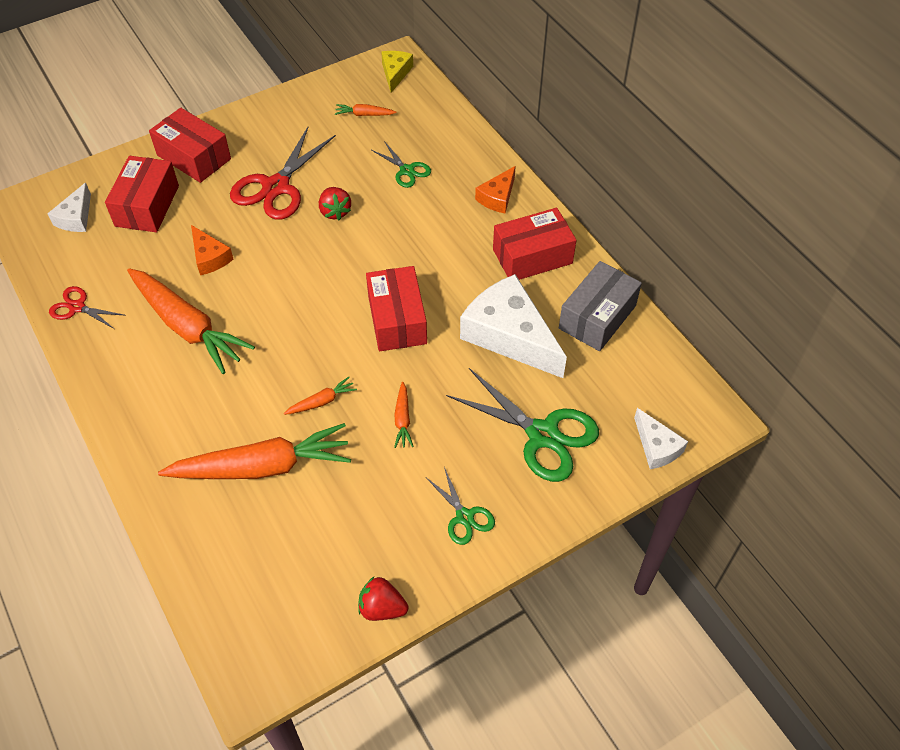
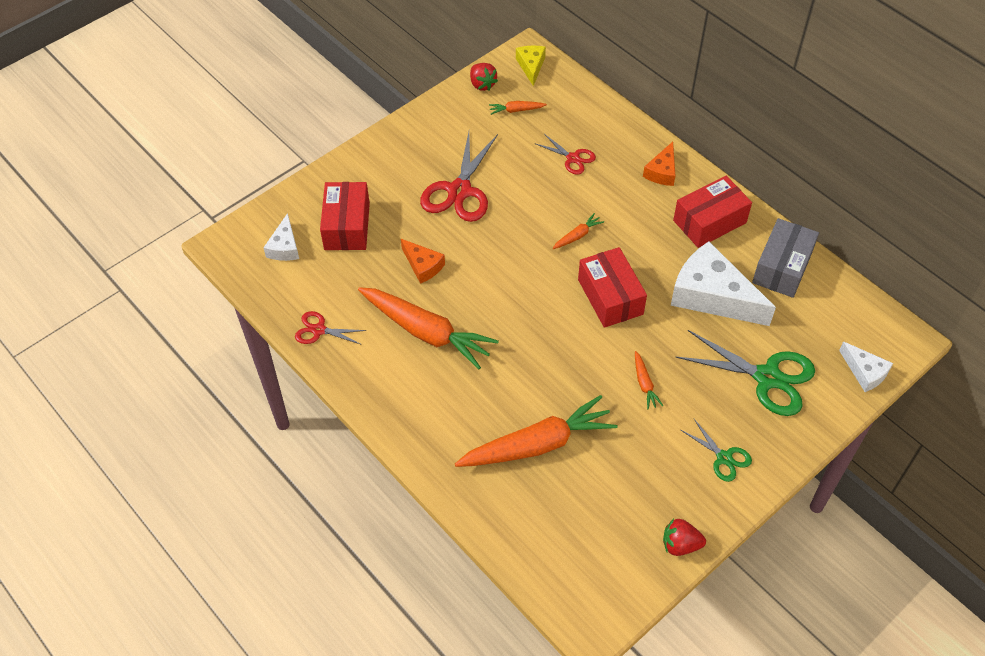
camera: 10 degrees left, 0 degrees up
red box [149,108,231,183] -> none
orange carrot [284,377,357,415] -> orange carrot moved to [553,213,604,249]
red strawberry [319,187,351,220] -> red strawberry moved to [470,63,498,91]
green scissors [372,141,431,188] -> red scissors [534,134,596,175]

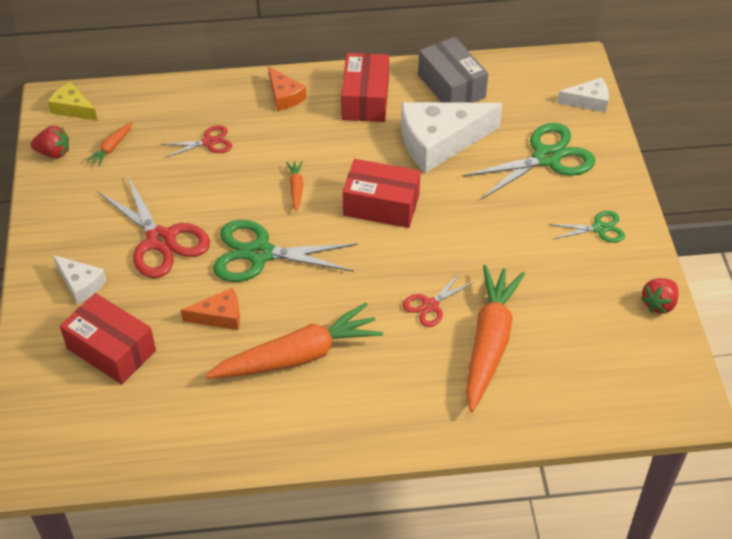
camera: 55 degrees left, 5 degrees down
white cheese [263,213,299,261] -> white cheese moved to [53,255,107,304]
red scissors [295,311,367,345] -> red scissors moved to [403,271,475,327]
orange carrot [635,351,664,409] -> none
none -> green scissors [213,220,357,282]

